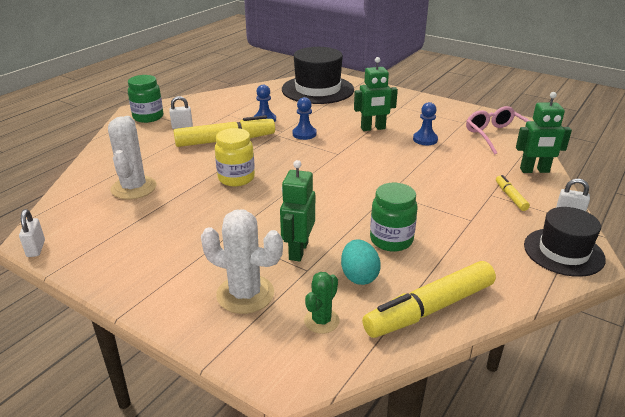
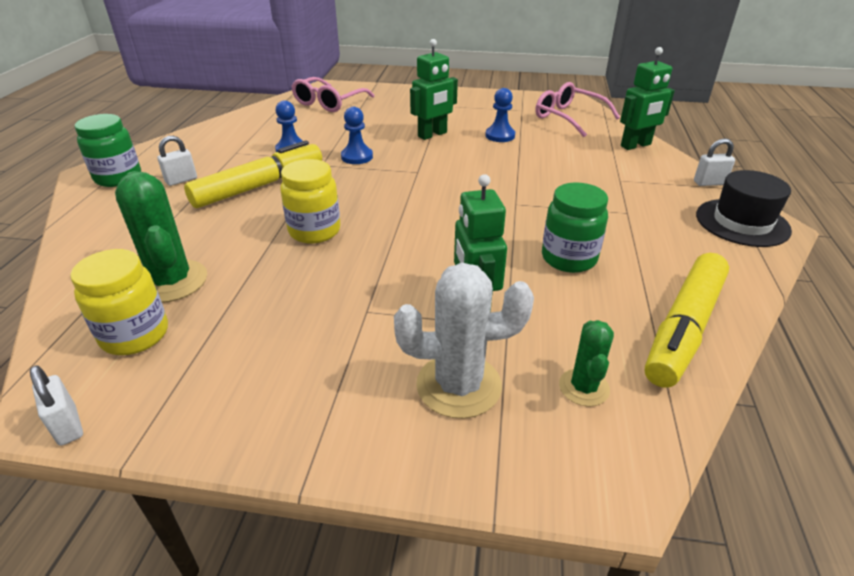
camera: 25 degrees left, 5 degrees up
white cactus [108,116,156,199] -> green cactus [115,171,207,303]
black hat [282,47,354,104] -> pink glasses [291,77,374,112]
turquoise egg [341,240,381,285] -> none
yellow marker [496,175,530,211] -> none
none -> yellow jar [70,249,168,355]

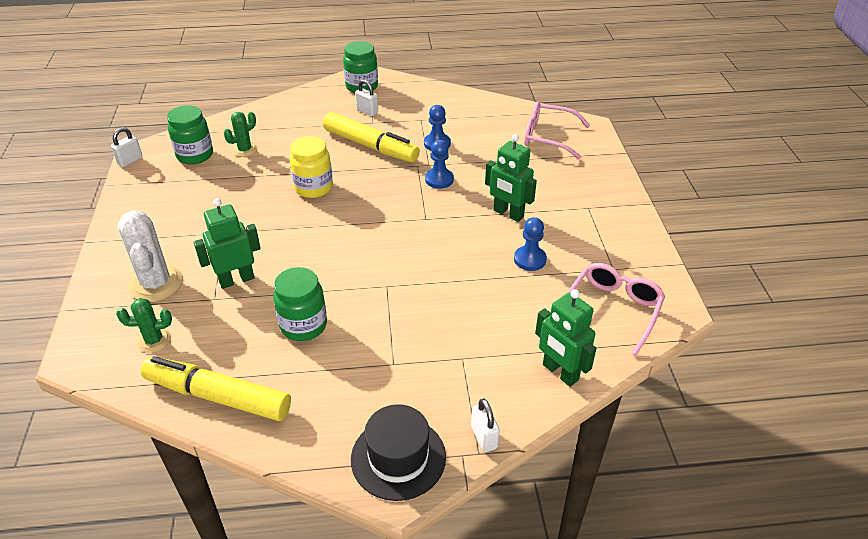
camera: 75 degrees right, 5 degrees up
yellow jar [70,249,168,355] -> green jar [167,105,213,165]
green cactus [115,171,207,303] -> green cactus [224,112,258,157], size x0.58

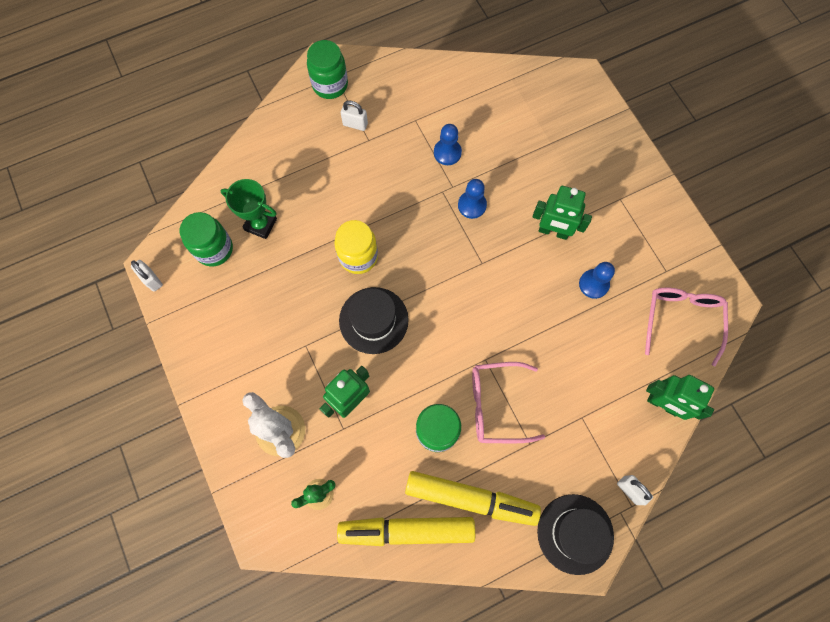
camera: 20 degrees left, 30 degrees up
white padlock [111,127,143,167] -> white padlock turned 60 degrees counterclockwise [131,260,163,292]
green cactus [224,112,258,157] -> green trophy [220,179,277,239]
yellow marker [323,112,420,163] -> yellow marker moved to [405,471,541,526]
pink glasses [524,101,590,159] -> pink glasses moved to [472,362,545,443]
none -> black hat [339,287,409,354]

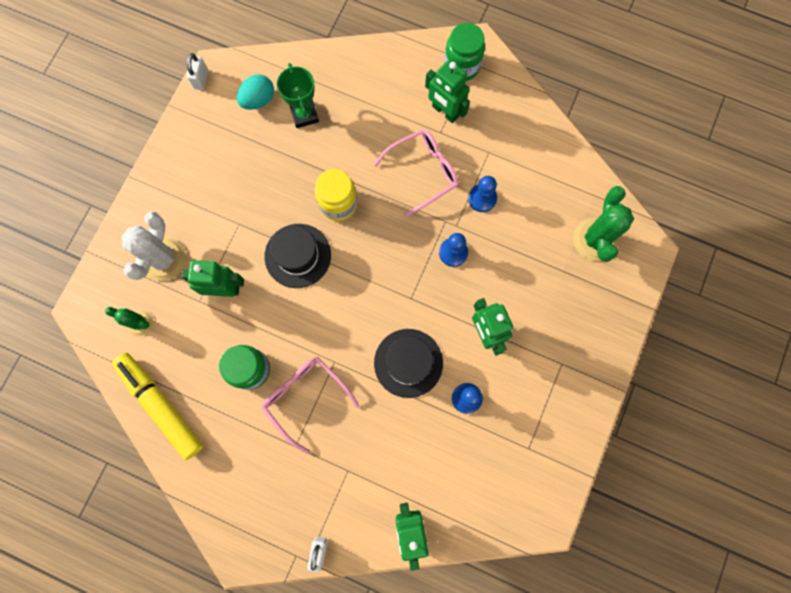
camera: 50 degrees right, 5 degrees up
green jar [180,212,233,266] -> turquoise egg [237,74,274,110]
white padlock [341,100,368,131] -> green robot [425,59,470,123]
yellow marker [405,471,541,526] -> none
black hat [537,494,614,575] -> black hat moved to [374,329,443,398]
pink glasses [645,288,728,366] -> pink glasses moved to [373,129,459,217]
none -> green cactus [573,186,634,262]

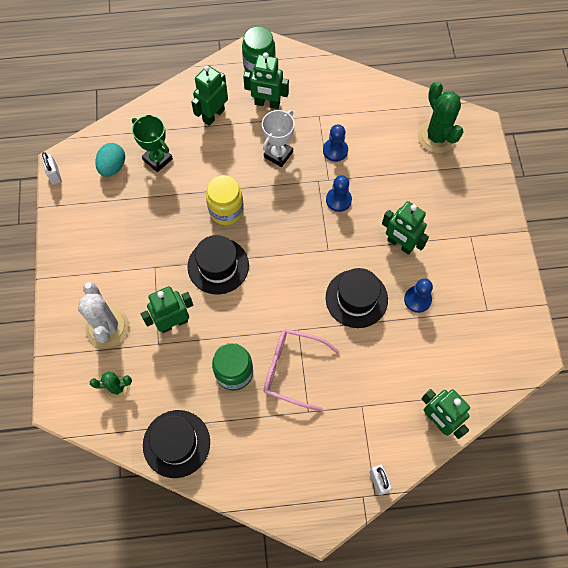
camera: 30 degrees left, 10 degrees down
yellow marker [112,353,203,460] -> black hat [143,410,210,478]
pink glasses [373,129,459,217] -> white trophy [262,110,295,167]
none -> green robot [191,65,228,126]

